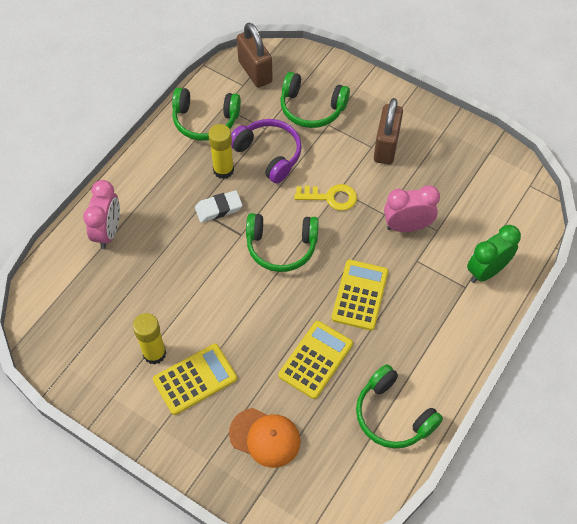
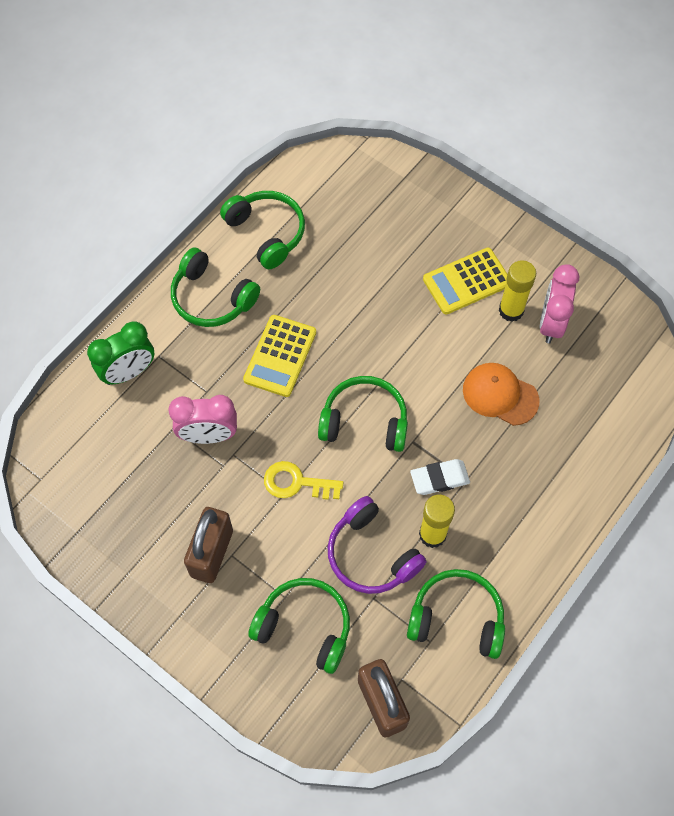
camera: 175 degrees left, 5 degrees up
pink clock [83,180,120,249] -> pink clock moved to [539,264,579,343]
orange cap [229,408,300,468] -> orange cap moved to [463,363,539,426]
yellow calculator [278,321,353,399] -> none
none -> green headphones [171,248,260,327]

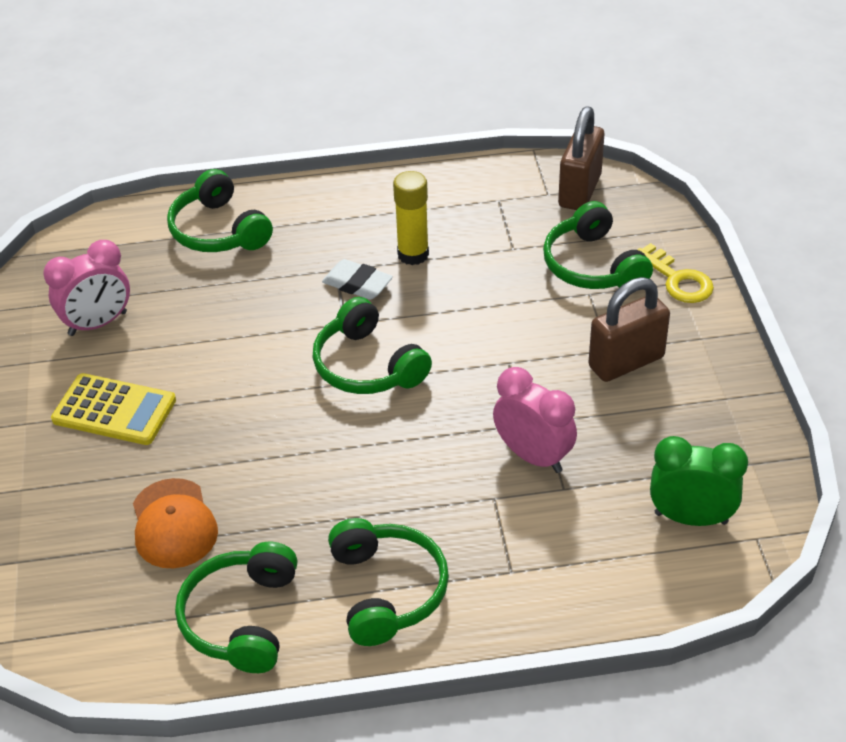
camera: 135 degrees left, 20 degrees down
green clock [87,322,155,385] -> green clock moved to [650,436,748,526]
yellow calculator [243,315,316,397] -> none
yellow key [264,461,344,500] -> yellow key moved to [637,243,714,303]
purple headphones [328,496,427,594] -> none
green headphones [407,569,505,659] -> green headphones moved to [167,169,273,252]
orange cap [463,363,539,426] -> orange cap moved to [133,478,218,568]
yellow glue stick [499,260,536,322] -> none

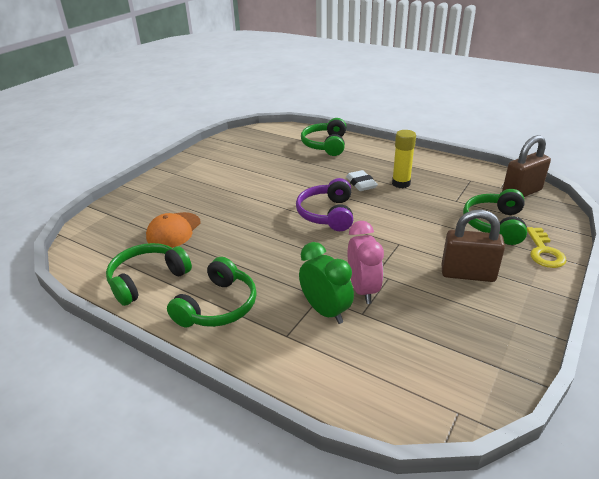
camera: 40 degrees right, 10 degrees down
pink clock [43,240,130,336] -> none
yellow calculator [51,373,176,445] -> none
green headphones [312,297,432,394] -> purple headphones [296,178,353,231]
green clock [650,436,748,526] -> green clock moved to [299,242,354,324]

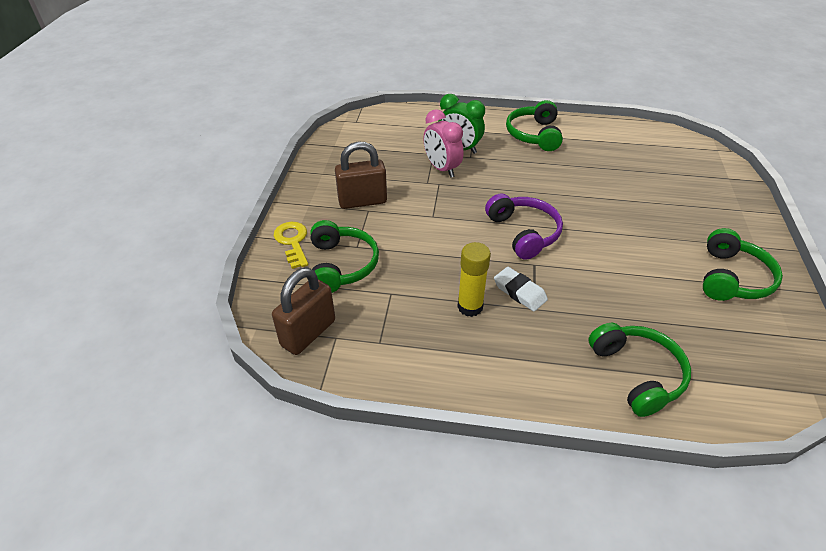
camera: 155 degrees right, 10 degrees up
green headphones [106,243,192,306] -> green headphones moved to [703,228,783,301]
orange cap [146,212,201,248] -> none

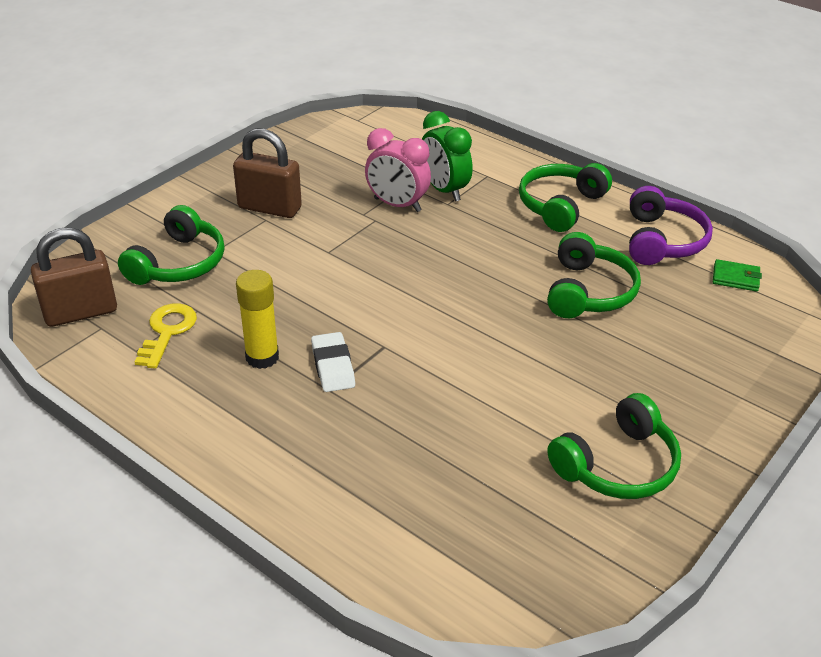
camera: 30 degrees right, 5 degrees down
yellow key [274,222,308,269] -> yellow key moved to [135,303,197,369]
pink clock [423,109,464,178] -> pink clock turned 60 degrees counterclockwise [365,128,431,212]
purple headphones [485,193,563,260] -> purple headphones moved to [629,186,713,265]
green headphones [588,323,691,417] -> green headphones moved to [547,232,641,318]
none -> green wallet [713,259,762,292]

